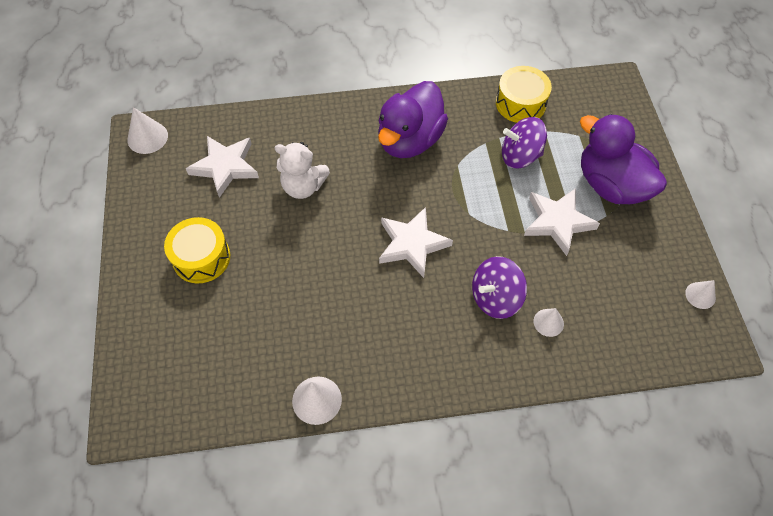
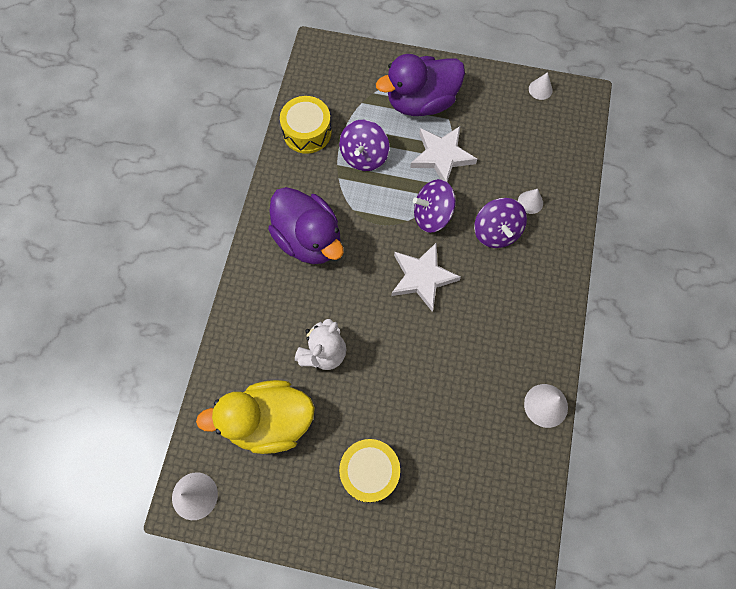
camera: 70 degrees left, 10 degrees up
white star [186,136,259,198] -> yellow duck [196,380,315,454]
none -> purple spinning top [413,179,456,233]

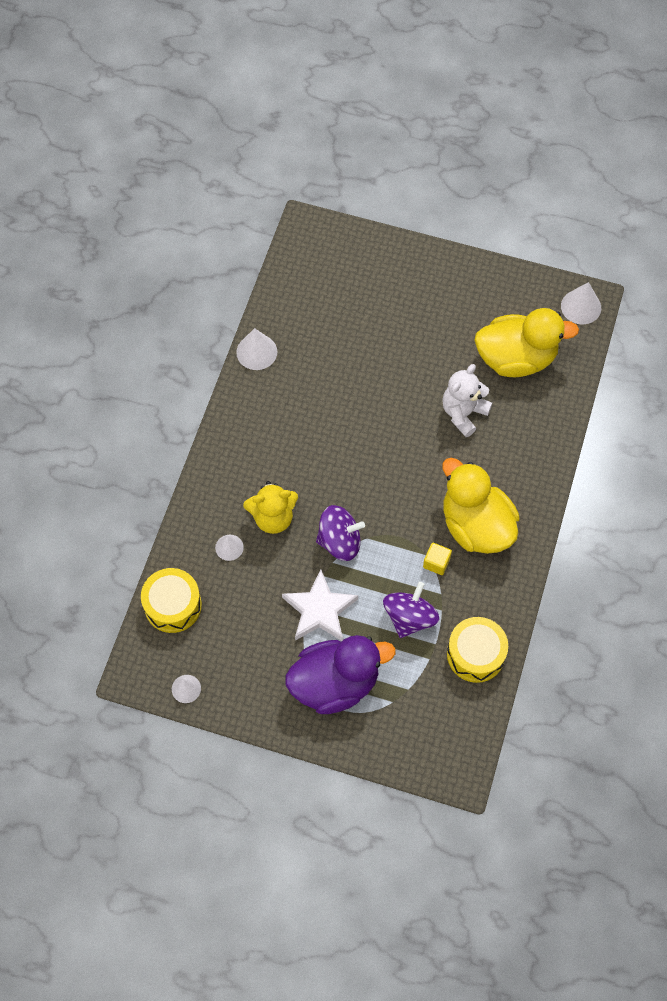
camera: 175 degrees left, 5 degrees down
purple duck [268,187,344,264] -> yellow duck [442,458,520,554]
yellow drum [339,439,400,503] -> yellow drum moved to [141,568,202,633]
white star [391,242,461,312] -> none
purple spinning top [474,198,527,248] -> yellow teddy bear [243,481,298,534]
none -> yellow cube [423,543,452,575]

